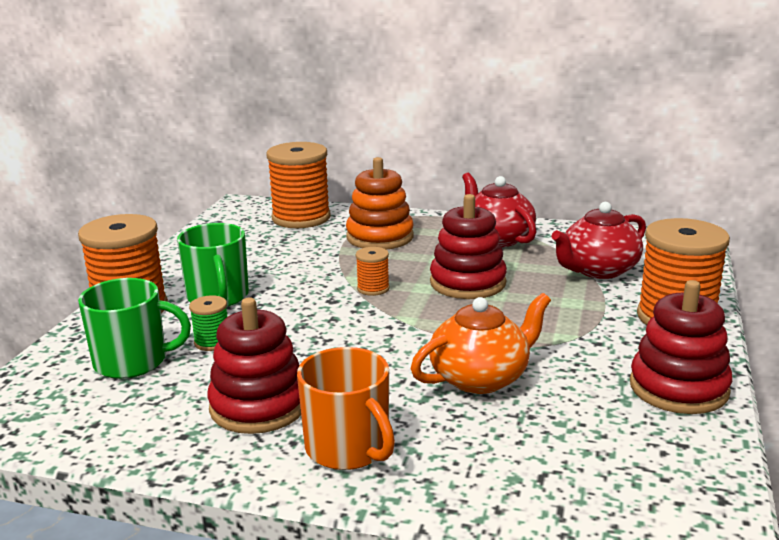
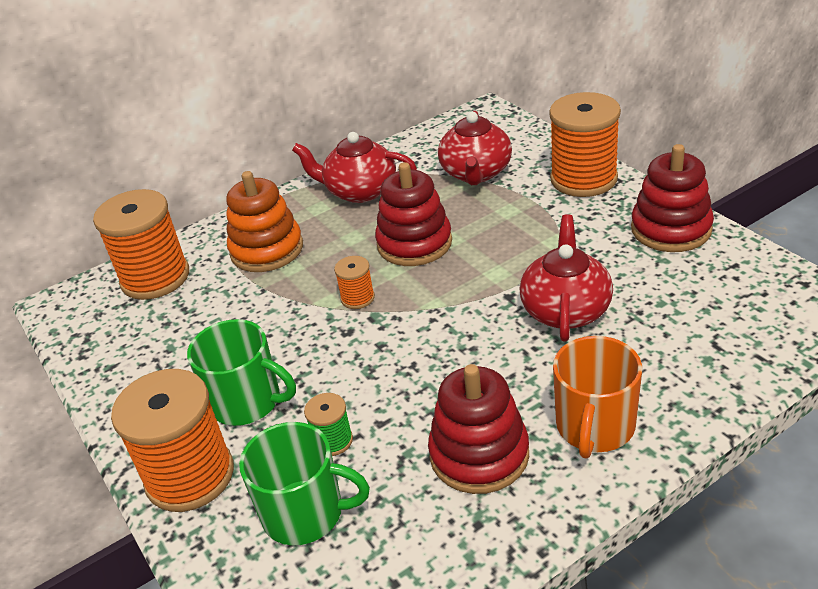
camera: 45 degrees left, 15 degrees up
green mug [78,278,191,379] -> green mug turned 60 degrees clockwise [239,422,370,545]
orange mug [297,347,395,470] -> orange mug turned 105 degrees clockwise [553,336,642,459]
orange teapot [411,293,551,394] -> red teapot [520,214,613,341]

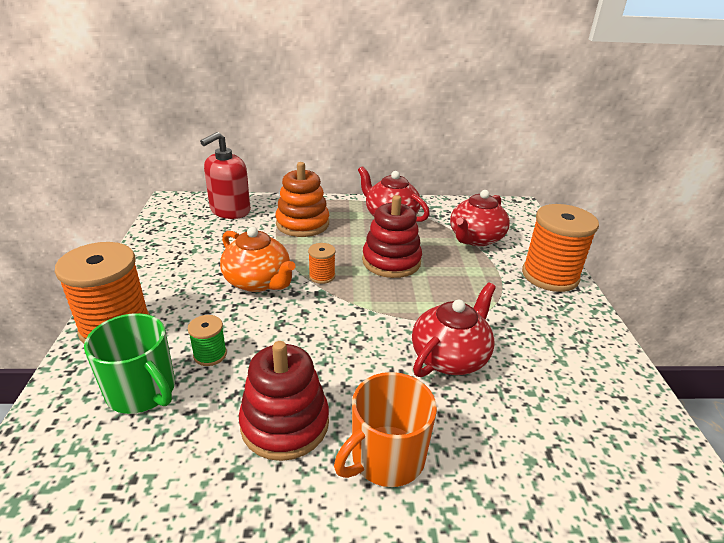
camera: 25 degrees right, 5 degrees down
orange spool [93,189,189,300] -> red soap dispenser [200,132,250,219]
green mug [187,319,296,426] -> none
red stacking toy [631,144,714,252] -> none
none -> orange teapot [220,227,296,292]

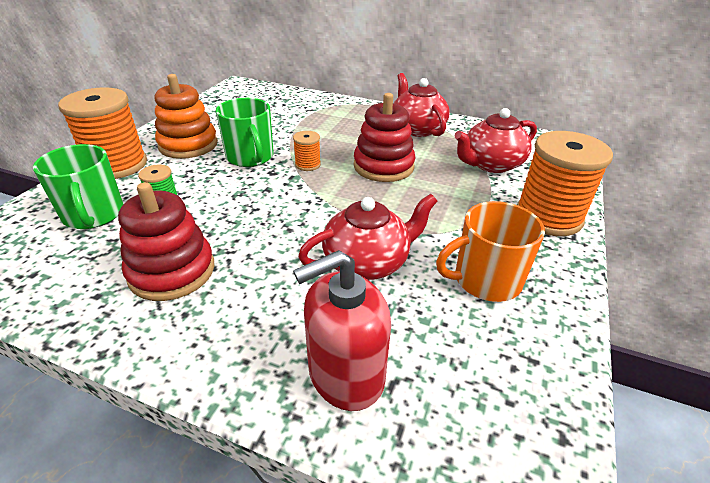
camera: 25 degrees right, 5 degrees up
red soap dispenser [200,132,250,219] -> red soap dispenser moved to [293,250,391,411]
orange teapot [220,227,296,292] -> green mug [216,98,274,167]
orange stacking toy [275,162,329,237] -> orange stacking toy moved to [155,74,218,159]
orange mug [334,372,437,487] -> orange mug moved to [436,201,545,302]

